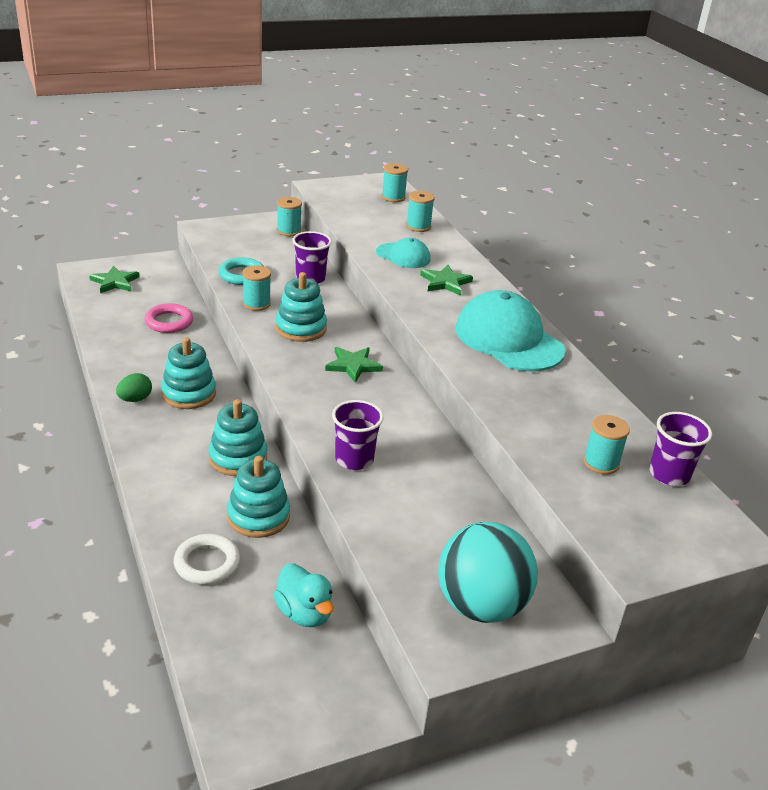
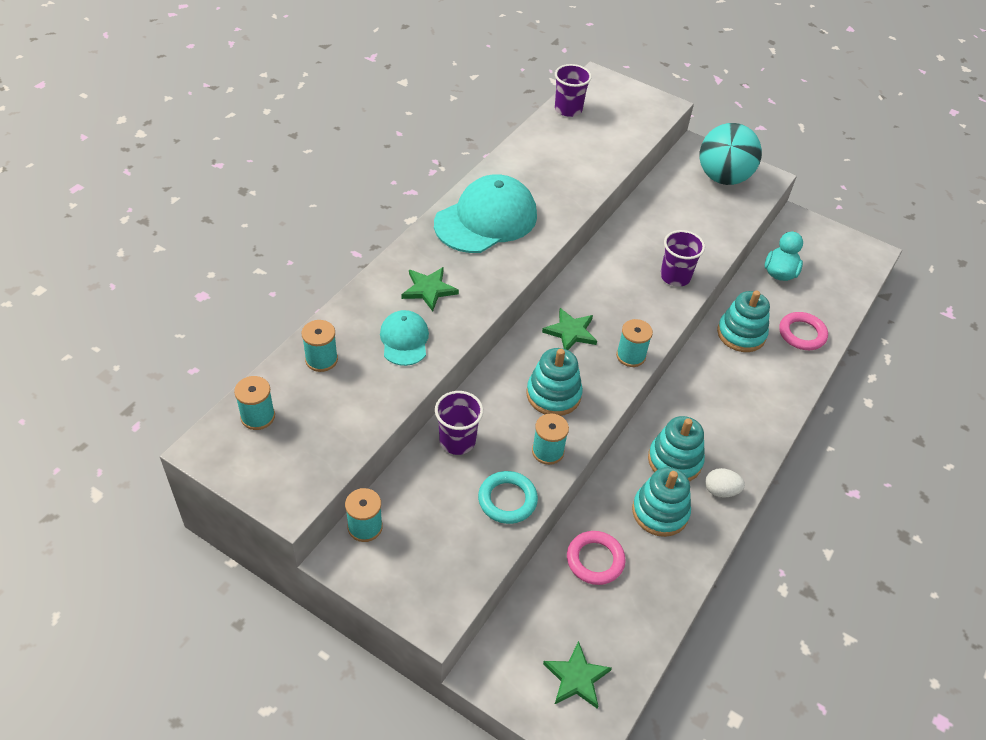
camera: 125 degrees left, 15 degrees up
green egg [116,373,152,402] -> white egg [705,468,745,498]
white ring [174,534,240,585] -> pink ring [779,312,828,350]
turquoise stacking toy [209,399,267,476] -> turquoise stacking toy moved to [632,467,691,537]
turquoise cap [455,290,565,371] -> turquoise cap turned 150 degrees counterclockwise [434,174,537,253]
turquoise spool [583,415,630,475] -> turquoise spool moved to [616,319,653,367]

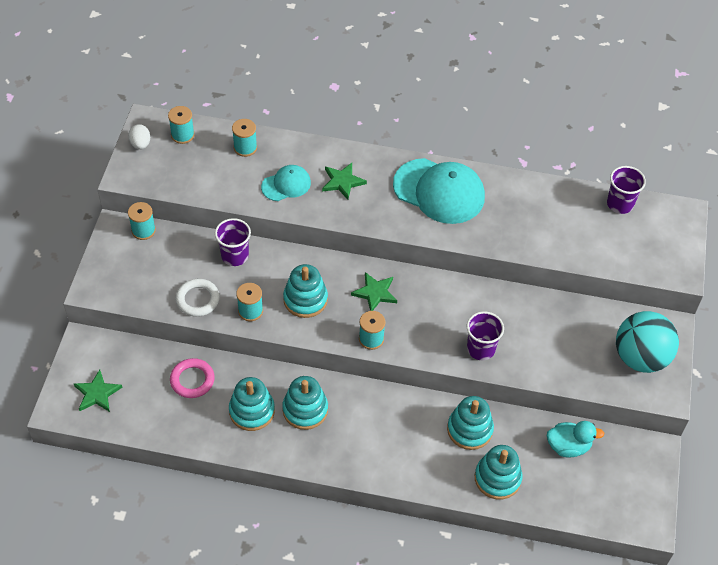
camera: 70 degrees right, 5 degrees up
turquoise ring [478,471,538,524] -> white ring [175,279,220,317]
white egg [705,468,745,498] -> white egg moved to [128,124,150,150]
pink ring [779,312,828,350] -> turquoise stacking toy [475,445,522,500]

